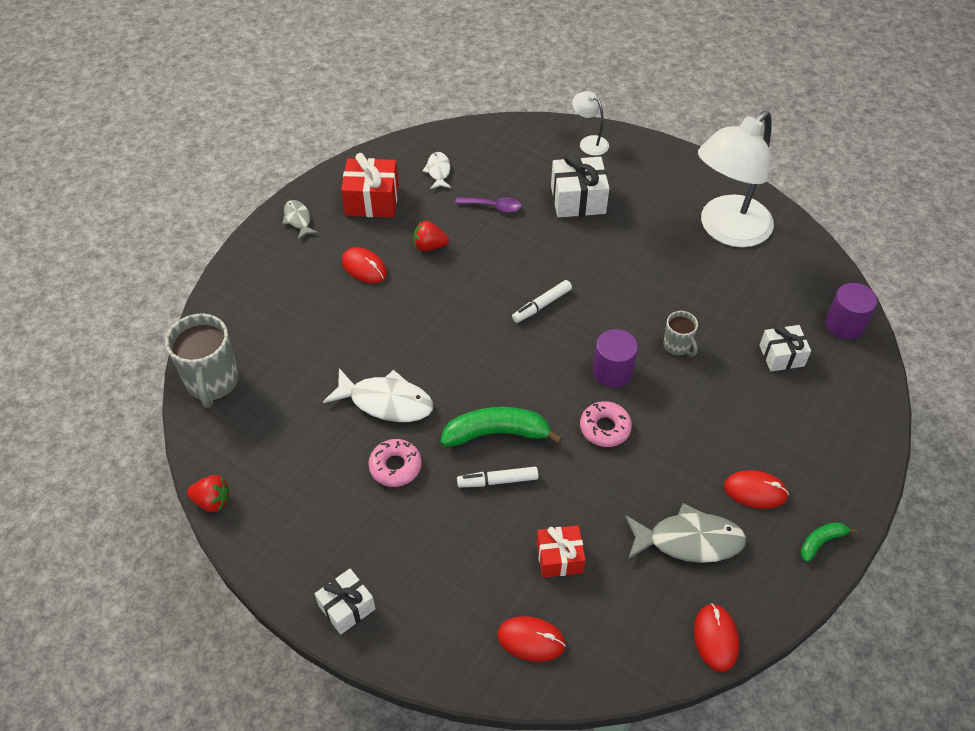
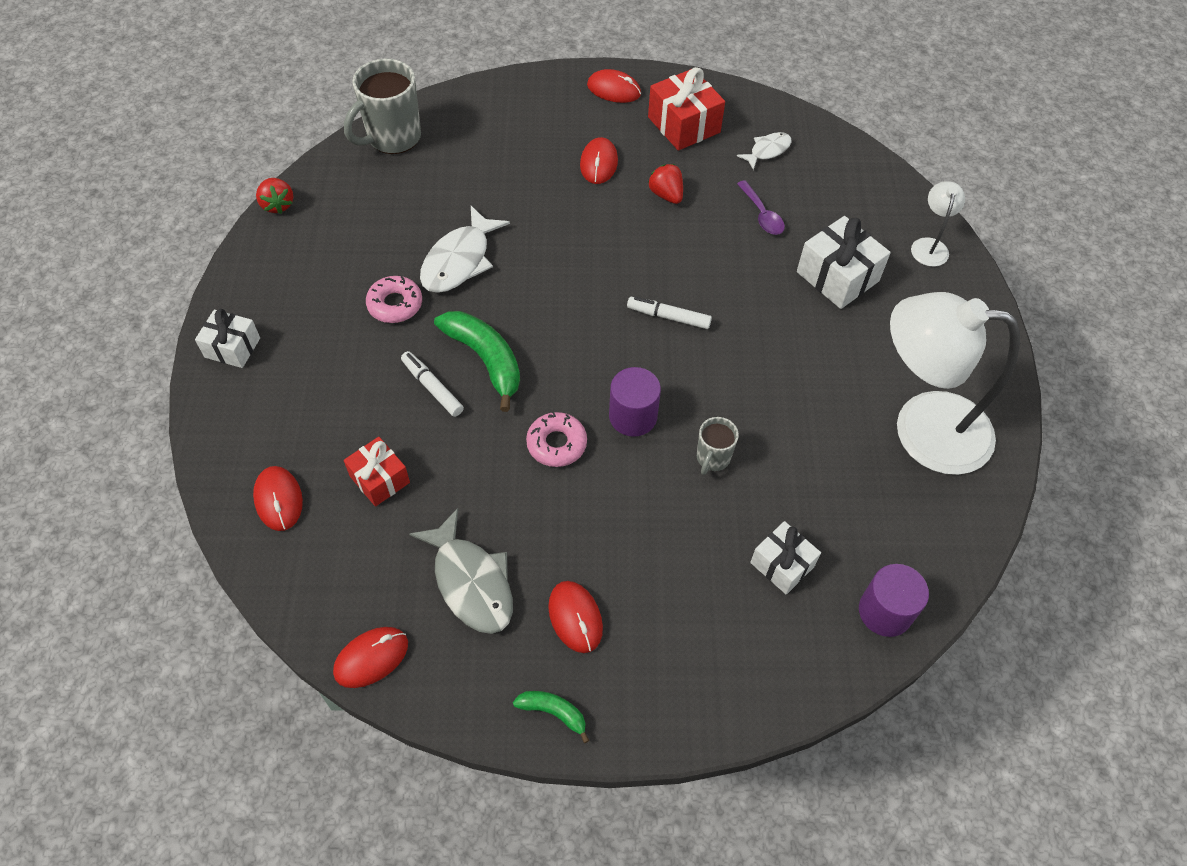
camera: 55 degrees right, 5 degrees up
grey fish [282,200,318,239] -> red mouse [587,69,641,103]
white fish [323,368,433,422] -> white fish turned 45 degrees clockwise [420,206,510,293]

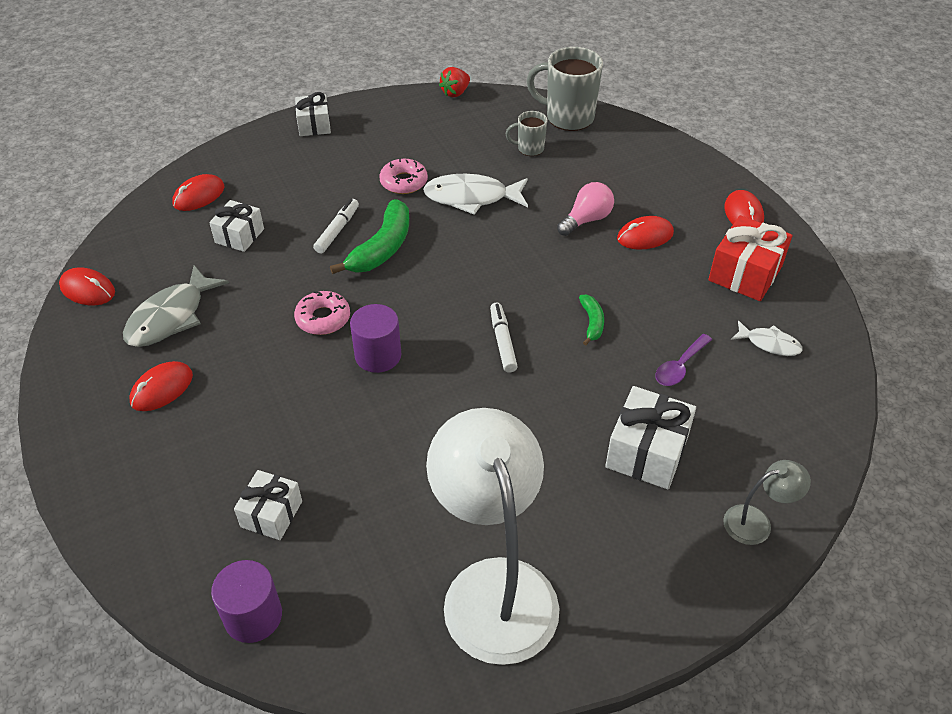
camera: 65 degrees right, 10 degrees down
red gift [344,437,410,507] -> white gift [209,200,264,252]
green banana [513,691,589,743] -> green banana moved to [579,295,604,345]
red strawberry [648,164,683,204] -> none
grey mug [697,417,739,475] -> grey mug moved to [506,111,548,156]
white lamp [911,181,965,267] -> grey lamp [723,460,811,545]
none -> pink light bulb [557,182,614,236]

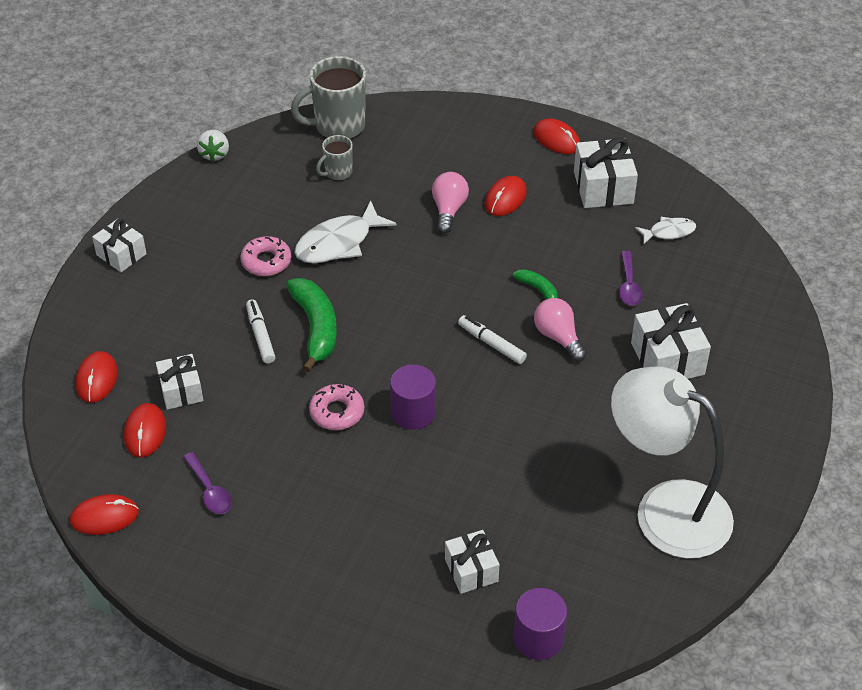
camera: 40 degrees left, 0 degrees up
grey fish [123,265,229,347] -> purple spoon [183,452,232,514]
red mouse [129,361,193,411] -> red mouse moved to [124,403,166,457]
red strawberry [439,67,470,97] -> white strawberry [197,129,229,162]
red gift [708,215,793,301] -> white gift [574,137,638,208]
grey lamp [723,460,811,545] -> none
none -> pink light bulb [534,298,587,362]

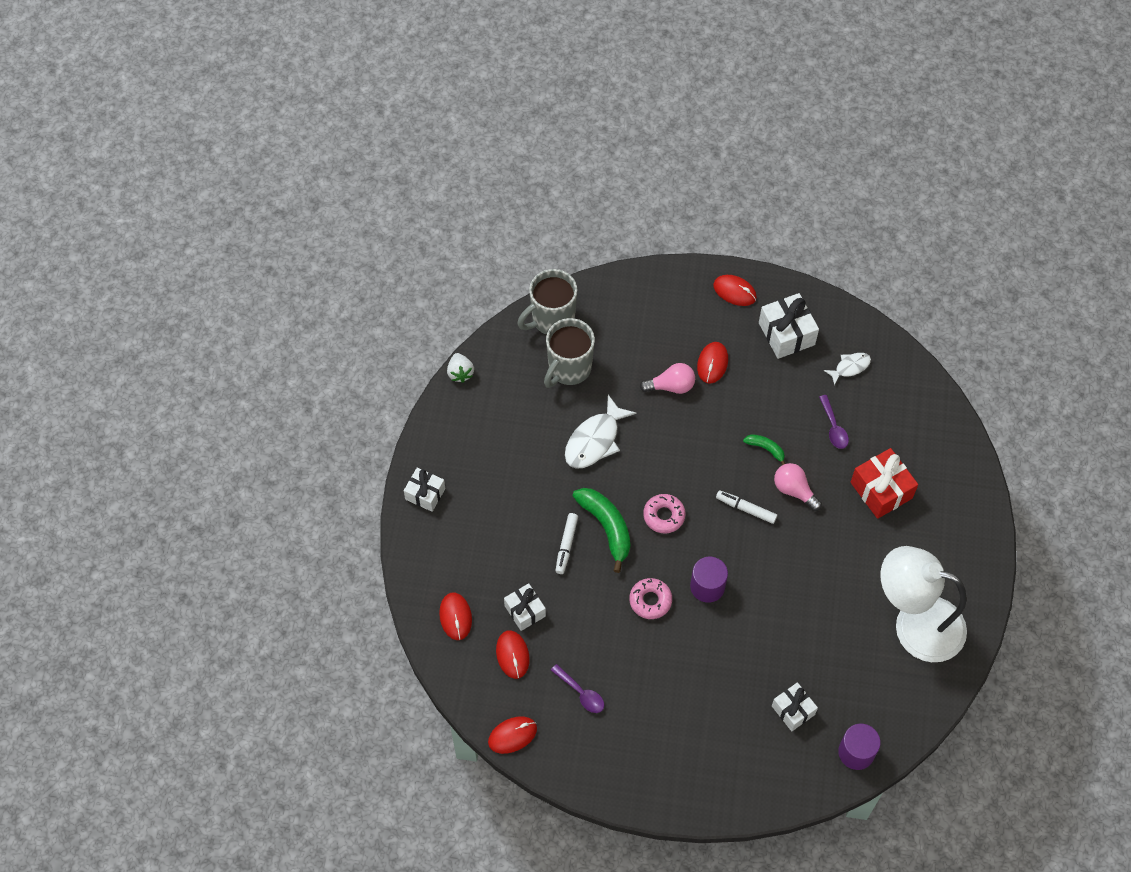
camera: 15 degrees left, 15 degrees up
pink donut [240,236,291,276] -> pink donut moved to [643,494,685,533]
white marker [246,299,276,364] -> white marker turned 135 degrees counterclockwise [555,513,578,574]
grey mug [316,135,353,181] -> grey mug [544,318,595,388], size x1.88
pink light bulb [432,172,469,234] -> pink light bulb turned 90 degrees clockwise [640,363,695,394]
white gift [631,303,711,379] -> red gift [850,448,918,519]

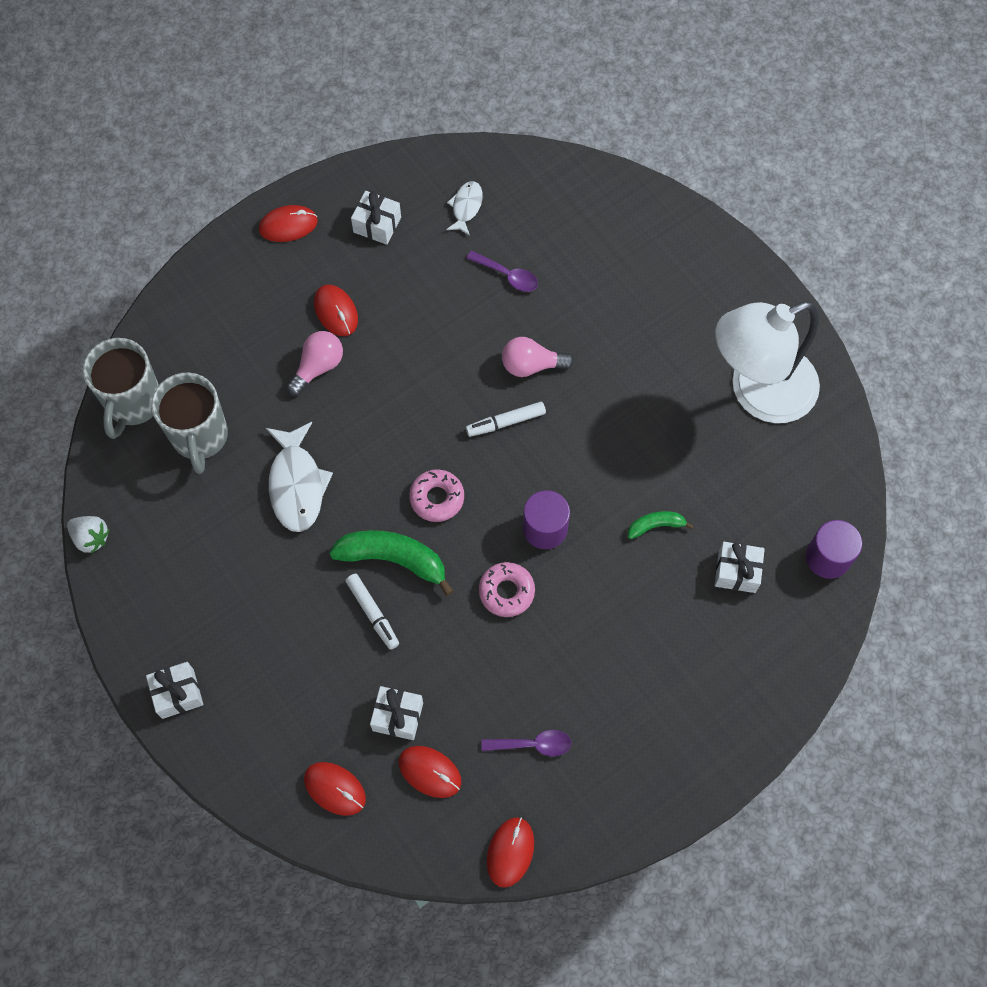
camera: 45 degrees left, 5 degrees up
green banana [743,434,785,465] -> green banana moved to [628,511,694,539]
white gift [759,293,819,359] -> white gift [351,191,401,245], size x0.65
red gift [850,448,918,519] -> none

